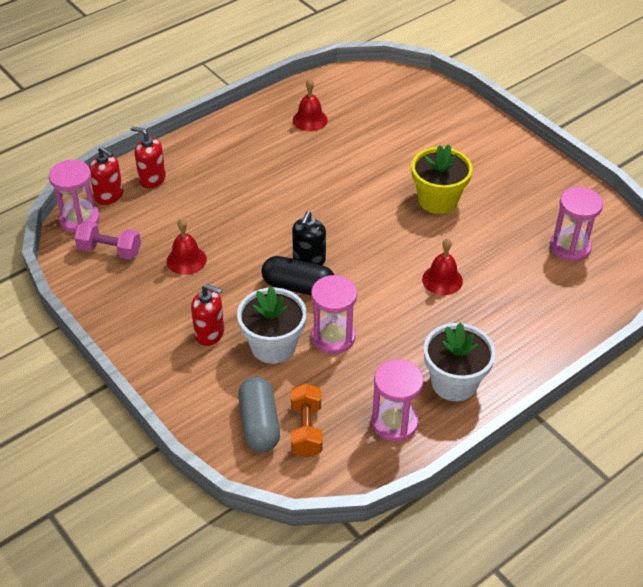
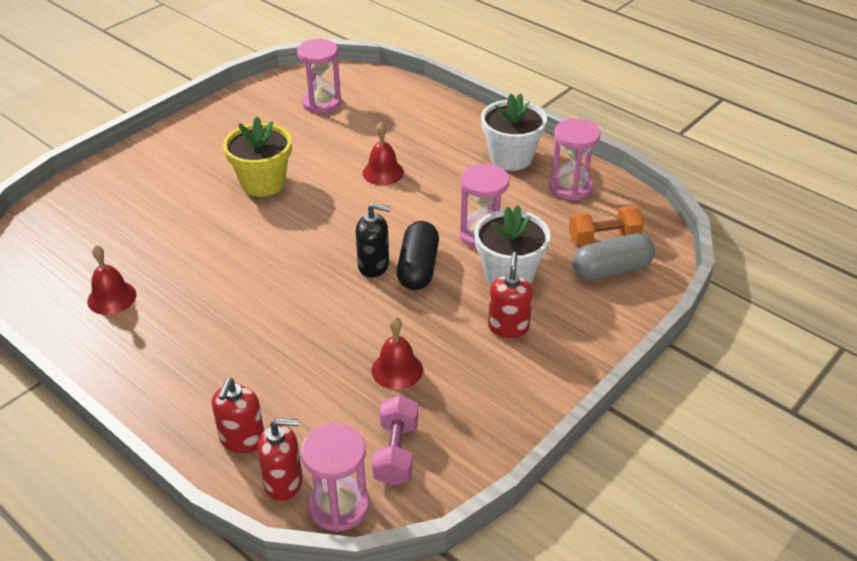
camera: 100 degrees left, 5 degrees down
red soap dispenser [89,147,123,205] -> red soap dispenser turned 60 degrees clockwise [257,418,303,501]

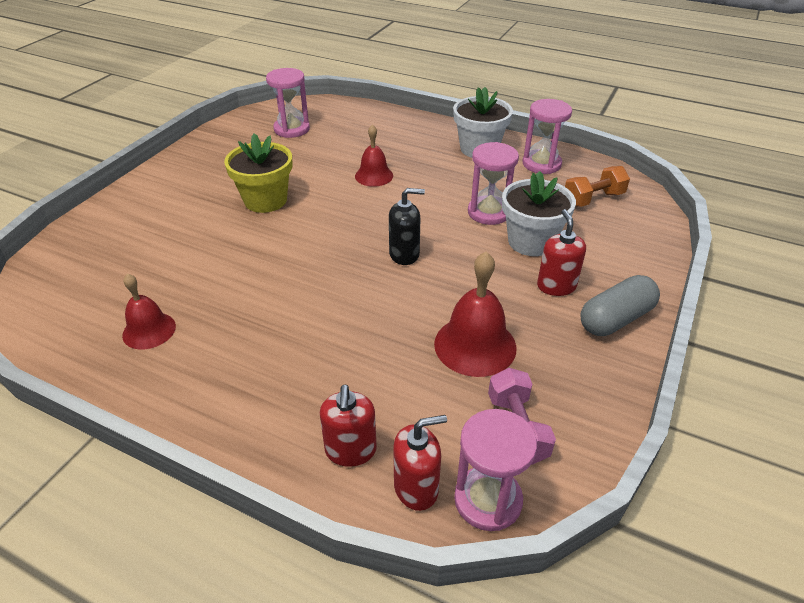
camera: 15 degrees left, 0 degrees up
red bell [371,317,423,390] -> red bell [434,252,517,377], size x1.56
black capsule [397,221,439,290] -> none
grey capsule [573,233,655,281] -> grey capsule moved to [580,275,660,336]

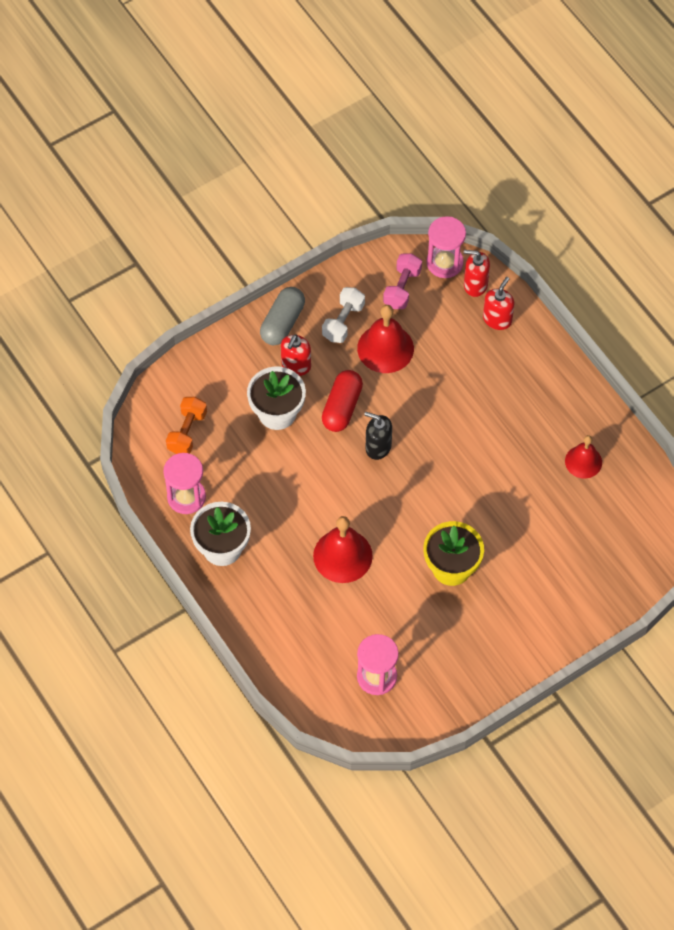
camera: 150 degrees left, 20 degrees up
red bell [355,124,393,187] -> red bell [313,516,373,583], size x1.56
pink hourglass [468,142,519,225] -> none
orange dumbbell [565,166,630,207] -> orange dumbbell turned 75 degrees counterclockwise [166,397,207,454]
grey capsule [580,275,660,336] -> grey capsule turned 60 degrees counterclockwise [260,287,305,345]
none -> white dumbbell [322,287,365,343]
none -> red capsule [322,370,363,432]

